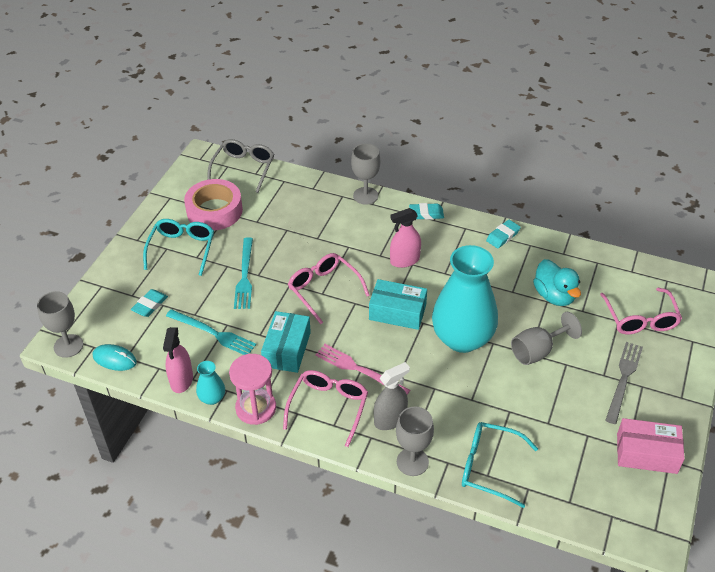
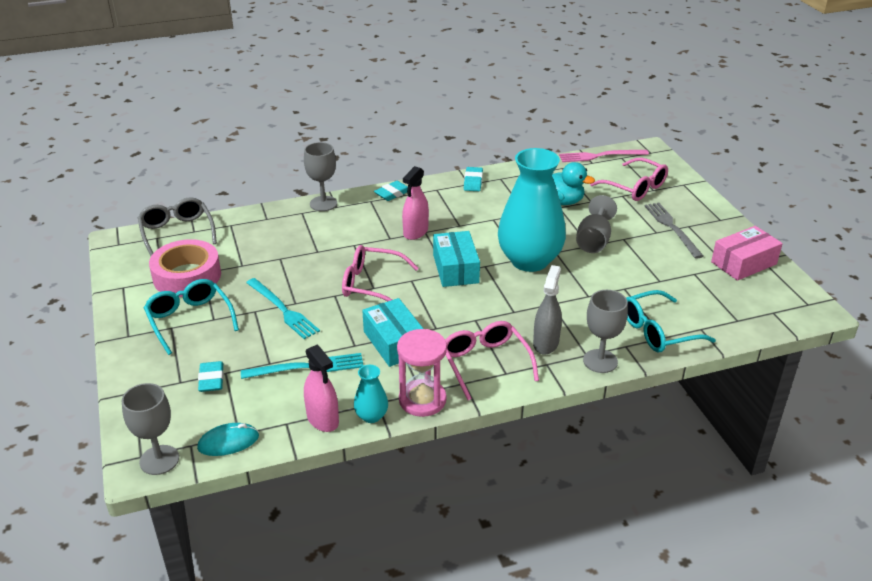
camera: 40 degrees left, 10 degrees down
pink fork [315,344,410,395] -> pink fork moved to [559,150,649,162]
turquoise box [369,279,427,330] -> turquoise box turned 75 degrees counterclockwise [433,231,480,287]

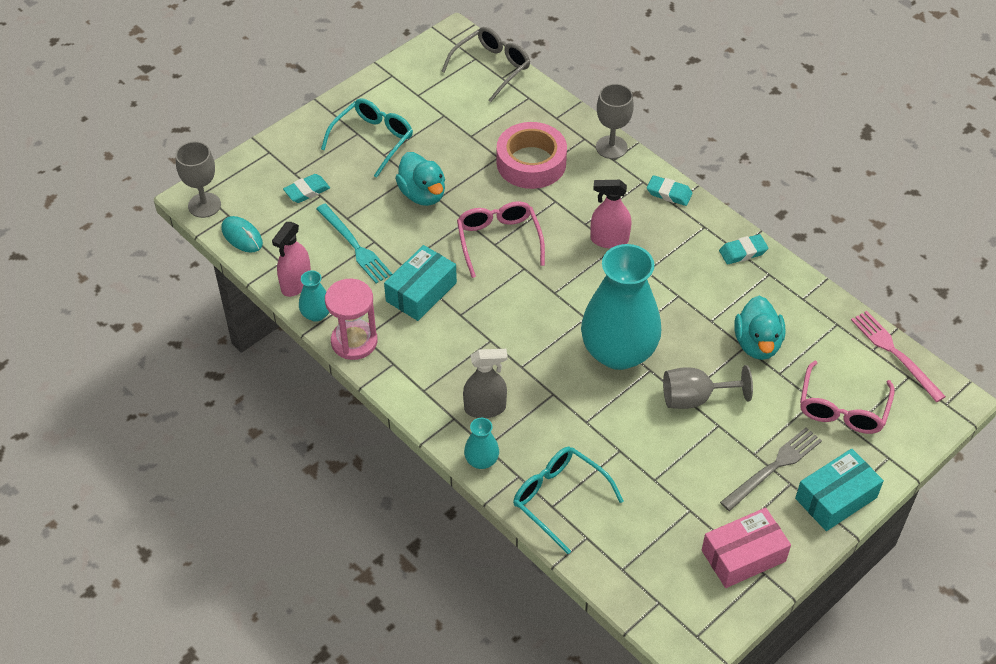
camera: 65 degrees right, 15 degrees up
pink tape [149,239,221,297] -> pink tape moved to [497,122,567,189]
turquoise fork [246,278,320,339] -> turquoise duck [395,152,445,206]
turquoise box [433,231,480,287] -> turquoise box moved to [795,448,884,531]
pink glasses [445,321,539,400] -> none
grey goblet [583,290,628,373] -> turquoise vase [464,418,499,469]
pink box [711,226,783,281] -> pink box turned 60 degrees counterclockwise [702,508,791,588]

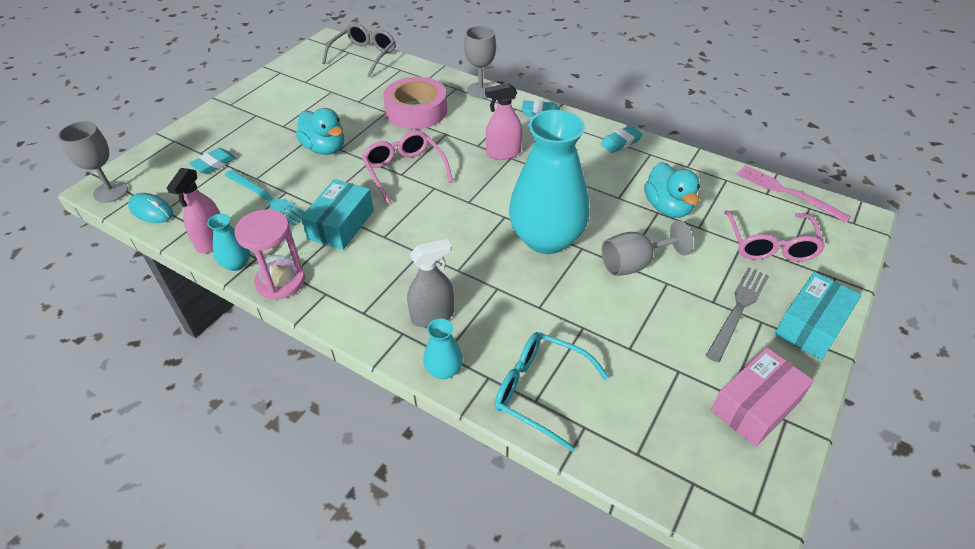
camera: 15 degrees left, 5 degrees down
turquoise glasses [321,98,413,178] -> none

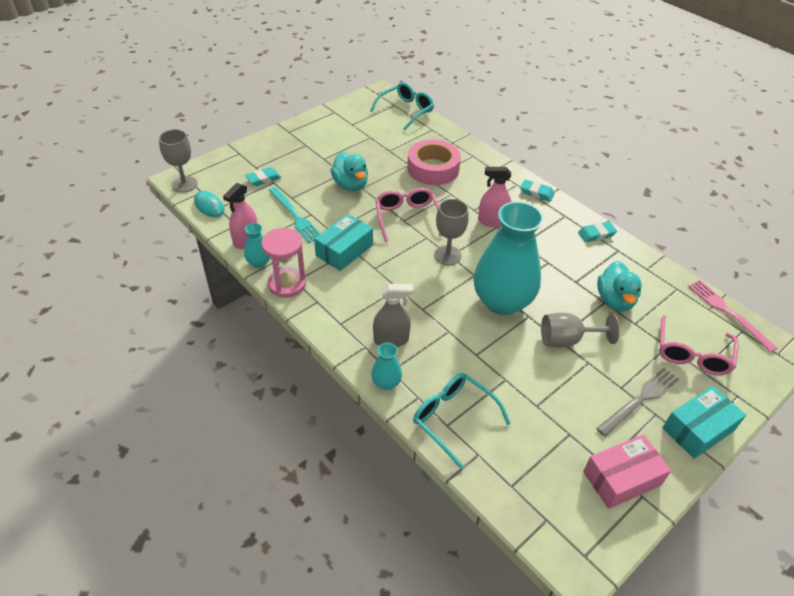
camera: 15 degrees right, 0 degrees up
grey glasses [322,23,396,77] -> turquoise glasses [370,82,434,131]
grey goblet [464,26,496,98] -> grey goblet moved to [434,199,469,265]

